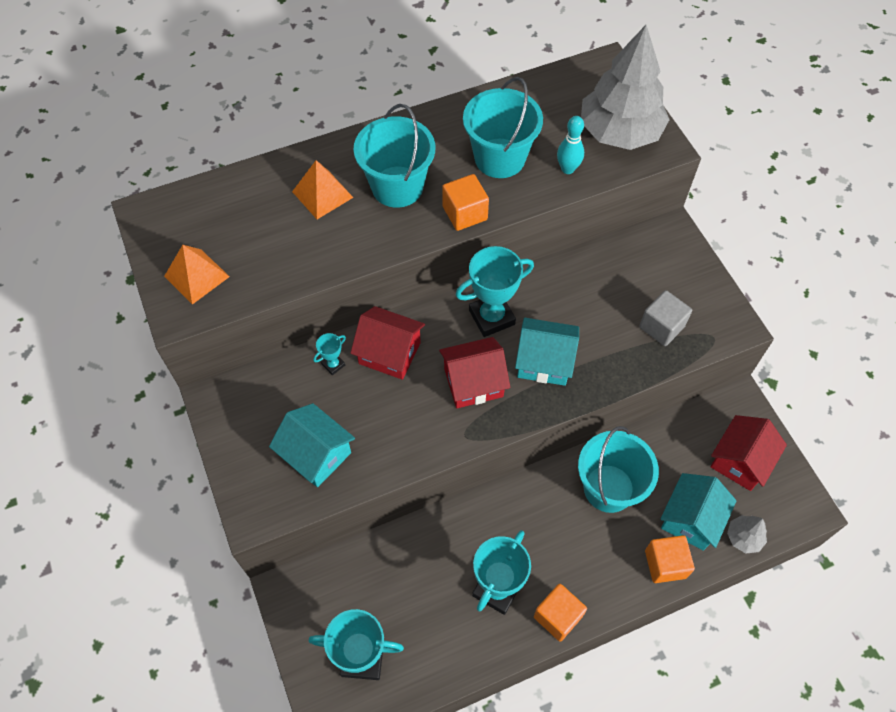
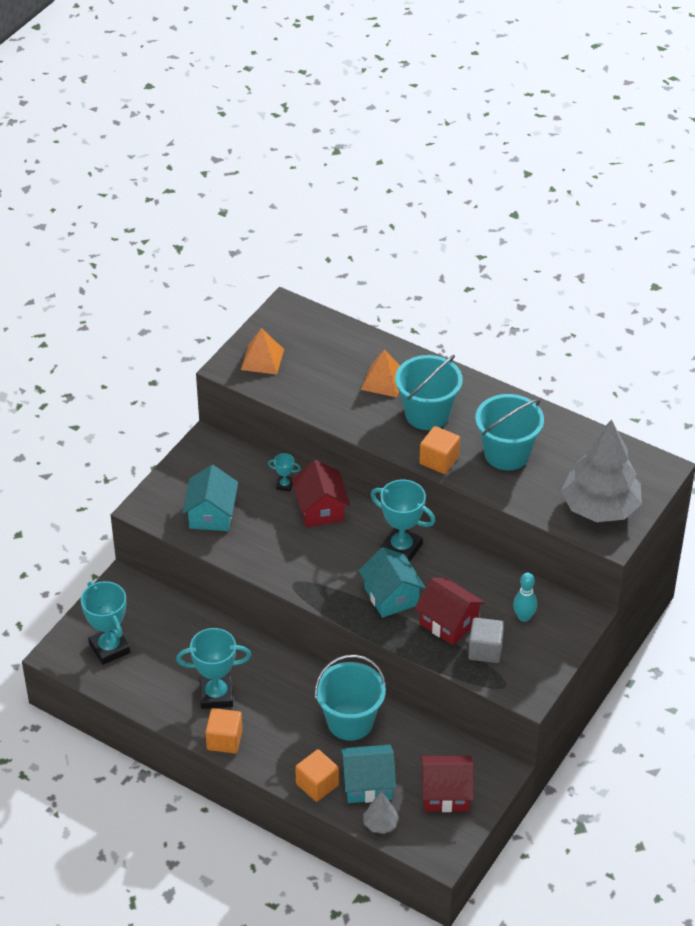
camera: 55 degrees right, 15 degrees down
red house [439,337,510,408] -> red house moved to [415,578,485,645]
turquoise bowling pin [557,116,584,174] -> turquoise bowling pin moved to [513,573,537,622]

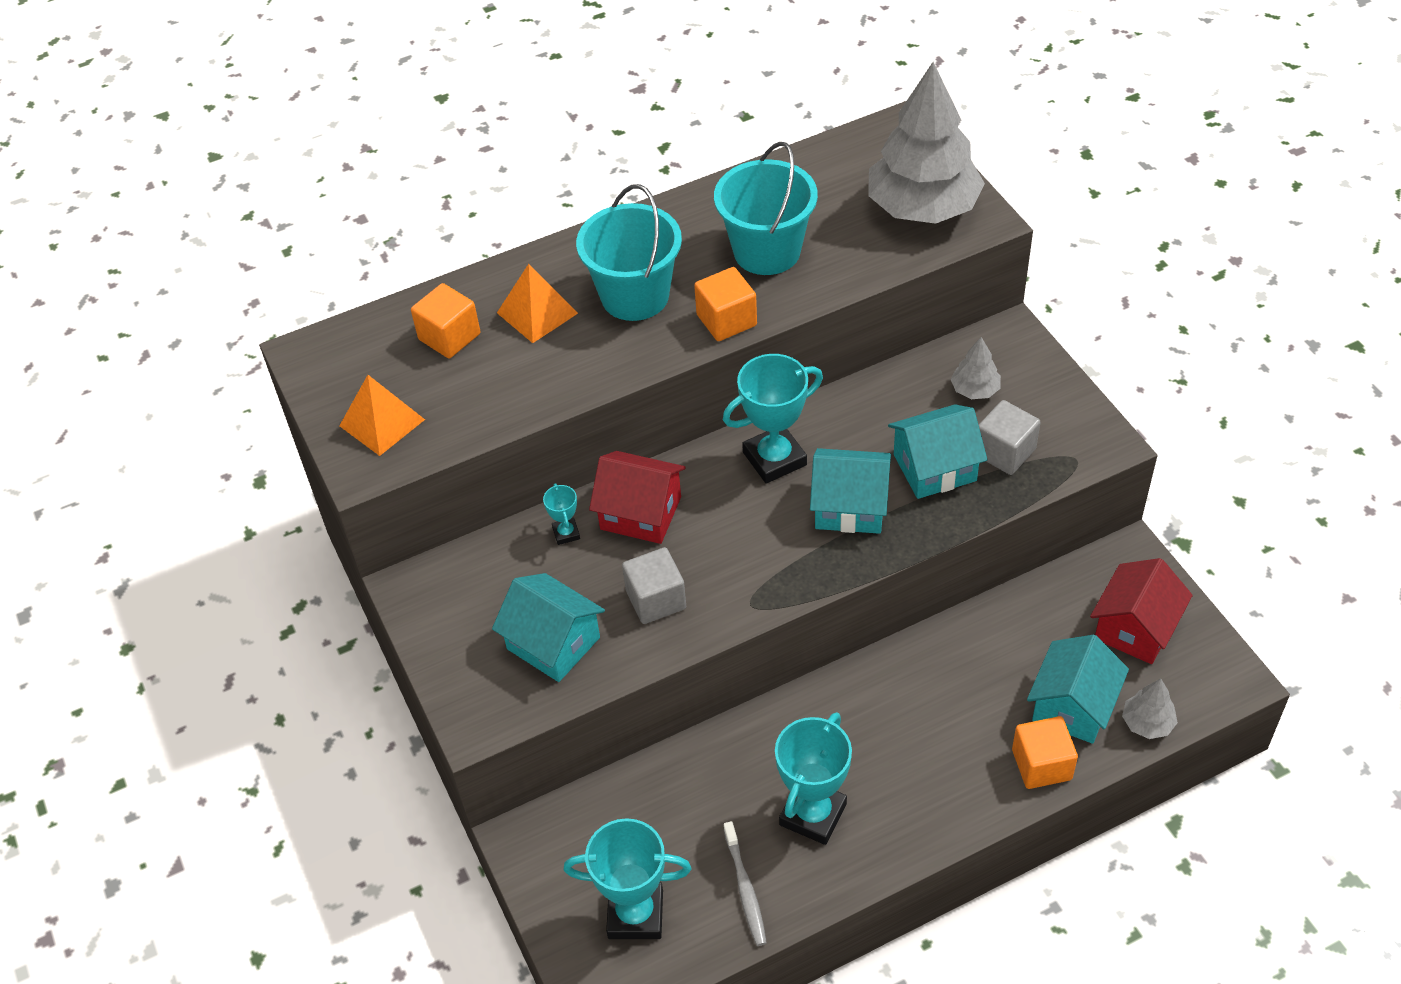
camera: 55 degrees left, 5 degrees up
orange cube [205,708,243,753] -> orange cube moved to [411,283,480,358]
turquoise trophy [268,453,301,492] -> turquoise trophy turned 60 degrees counterclockwise [543,483,580,545]
turquoise bucket [315,655,386,741] -> none
red house [415,578,485,645] -> turquoise house [888,404,987,499]
turquoise bowling pin [513,573,537,622] -> grey tree [951,337,1001,399]
none -> grey cube [622,547,686,624]
none -> grey toothbrush [724,821,767,946]

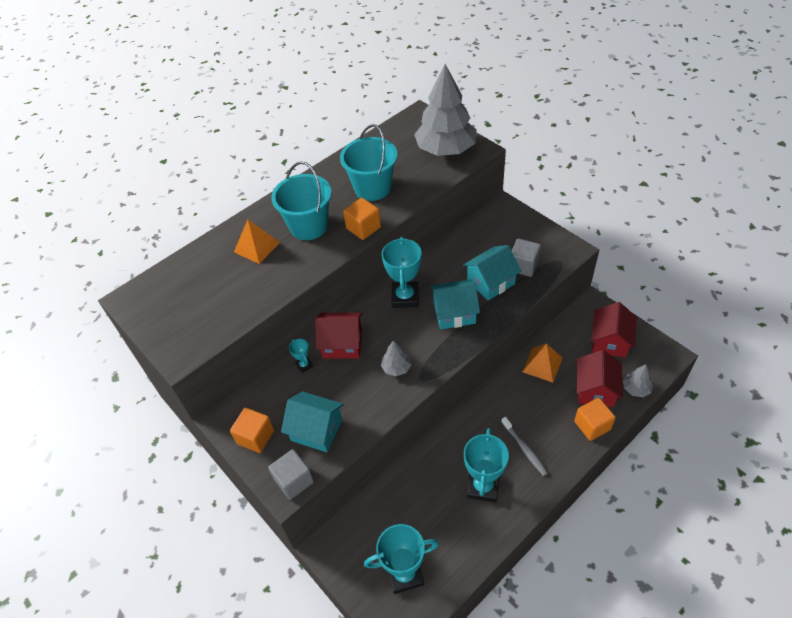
camera: 15 degrees left, 0 degrees up
orange pyramid [339,375,425,456] -> orange pyramid moved to [522,343,563,383]
orange cube [411,283,480,358] -> orange cube moved to [230,408,274,453]
grey cube [622,547,686,624] -> grey cube moved to [268,449,314,500]
turquoise trophy [723,354,823,484] -> turquoise trophy turned 45 degrees counterclockwise [382,237,422,308]
grey toothbrush [724,821,767,946] -> grey toothbrush moved to [501,417,548,476]
grey tree [951,337,1001,399] -> grey tree moved to [381,340,412,376]
turquoise house [1027,635,1129,744] -> red house [577,350,623,407]

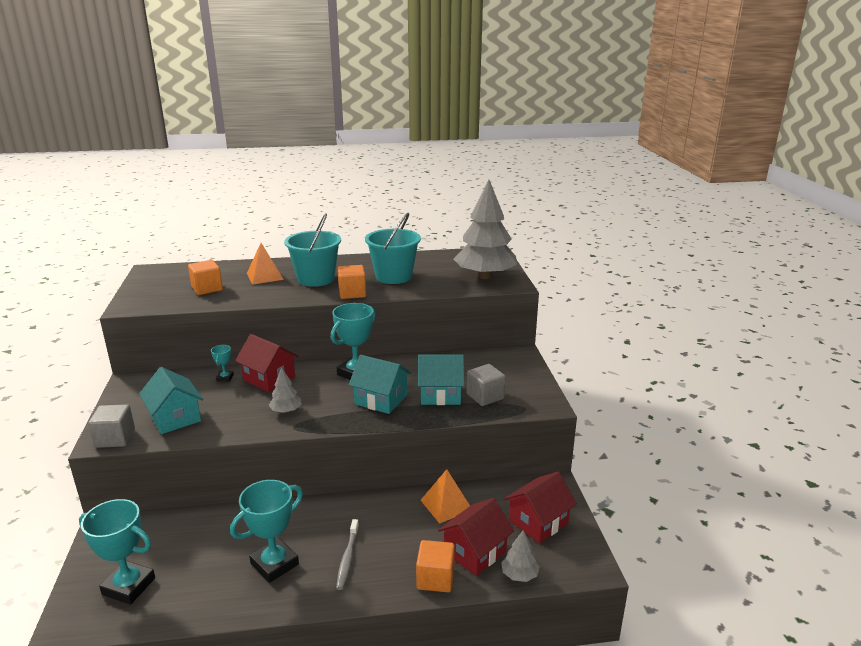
camera: 30 degrees right, 25 degrees down
orange cube [230,408,274,453] -> orange cube moved to [188,260,223,295]

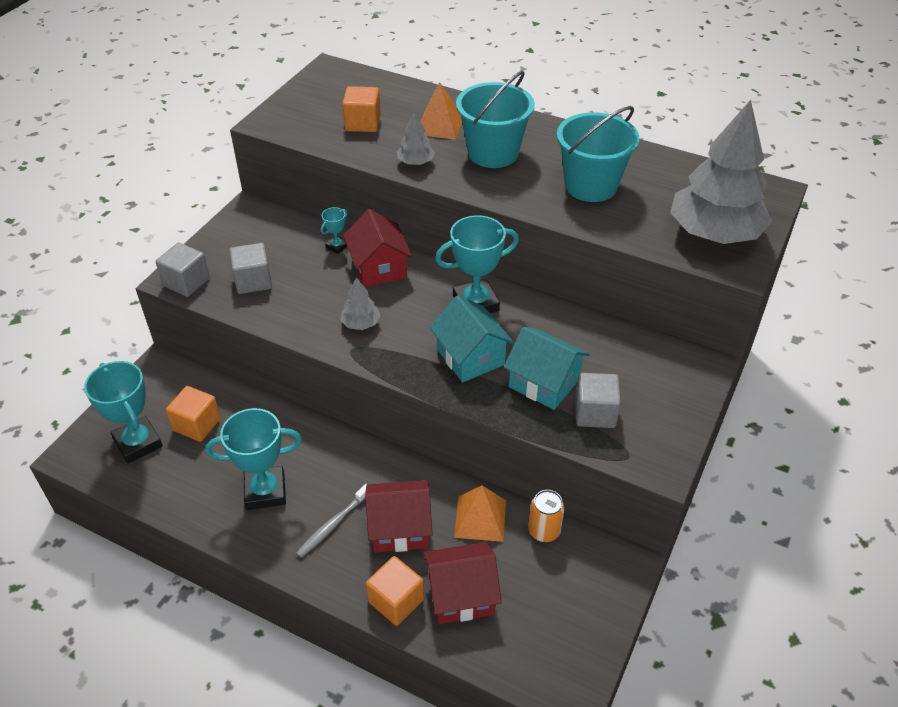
camera: 35 degrees right, 20 degrees up
turquoise house [139,367,203,434] -> grey cube [229,243,272,294]
orange cube [338,265,366,299] -> orange cube moved to [166,386,221,442]
grey tree [501,530,540,582] -> grey tree moved to [397,111,435,165]
red house [504,471,577,543] -> red house moved to [365,480,433,553]
none -> orange can [528,490,565,542]

